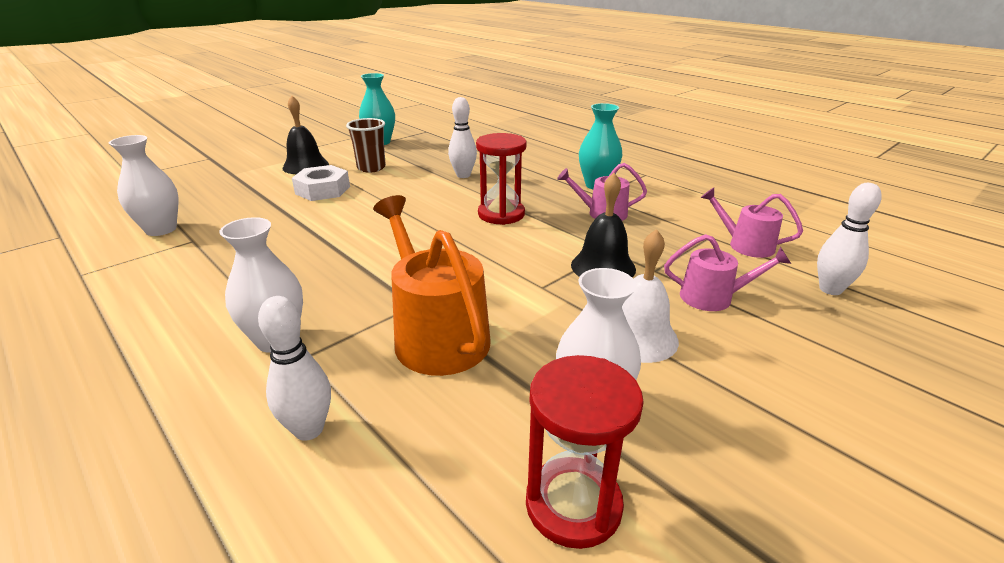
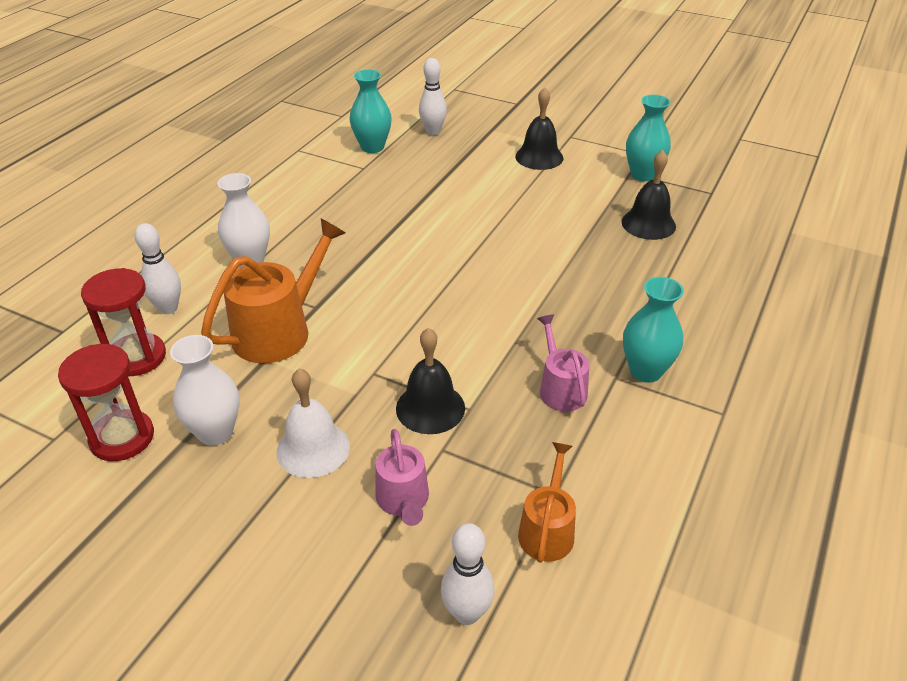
camera: 70 degrees right, 10 degrees up
white vase [109,135,179,236] -> turquoise vase [350,69,392,153]
white nut [292,165,350,201] -> none
brown cup [346,118,386,173] -> none
white bowling pin [448,97,477,178] -> white bowling pin moved to [419,58,447,135]
red hourglass [476,133,527,225] -> red hourglass moved to [81,268,166,376]
pink watering can [701,187,803,258] -> orange watering can [518,442,576,563]
none -> black bell [622,150,676,240]

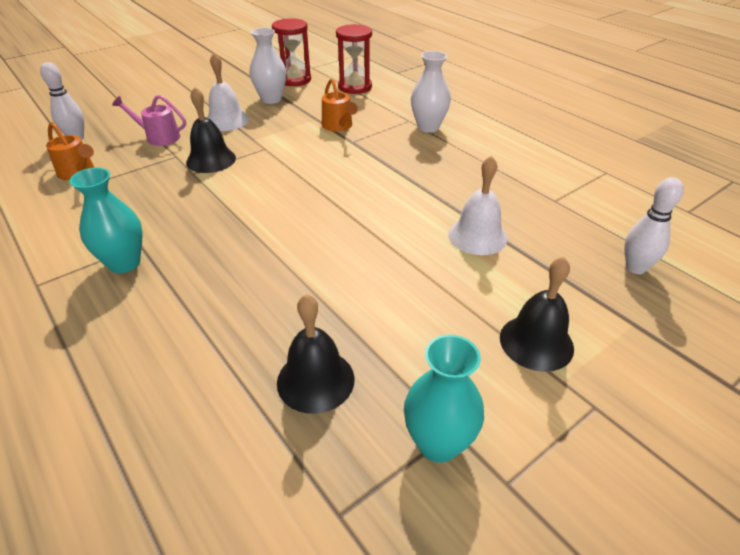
camera: 115 degrees right, 0 degrees up
white bowling pin [135,223,181,314] -> none
orange watering can [201,219,345,363] -> orange watering can [322,78,358,131], size x0.58
turquoise vase [350,69,392,153] -> none
pink watering can [537,314,589,411] -> none
none -> white bell [448,155,507,255]

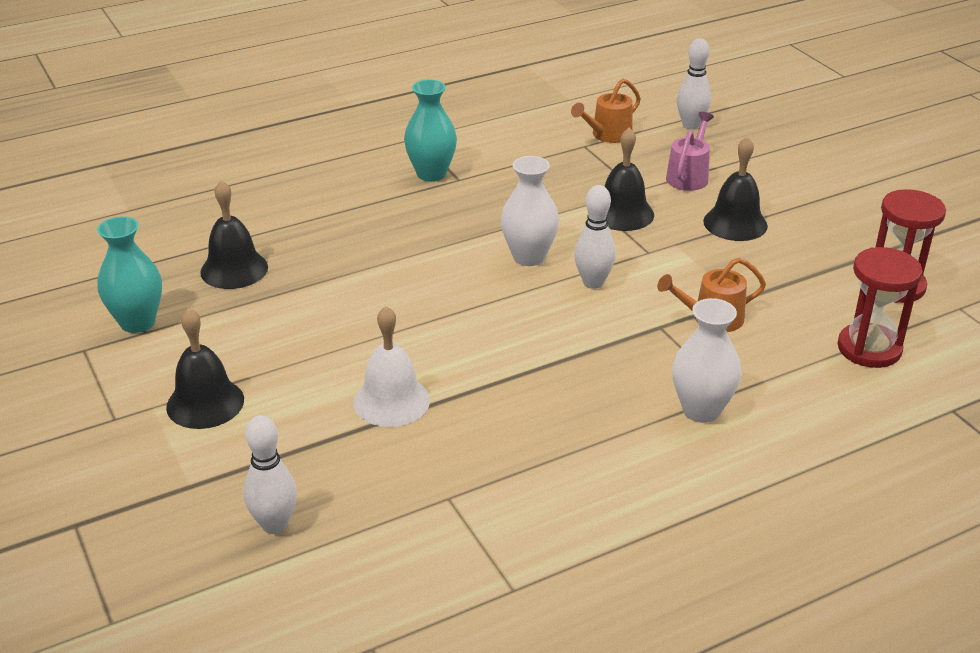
camera: 100 degrees right, 5 degrees down
white bell [207,53,249,131] -> black bell [703,136,768,241]
white vase [250,28,286,104] -> white vase moved to [501,156,559,266]
none -> white bowling pin [574,185,616,289]

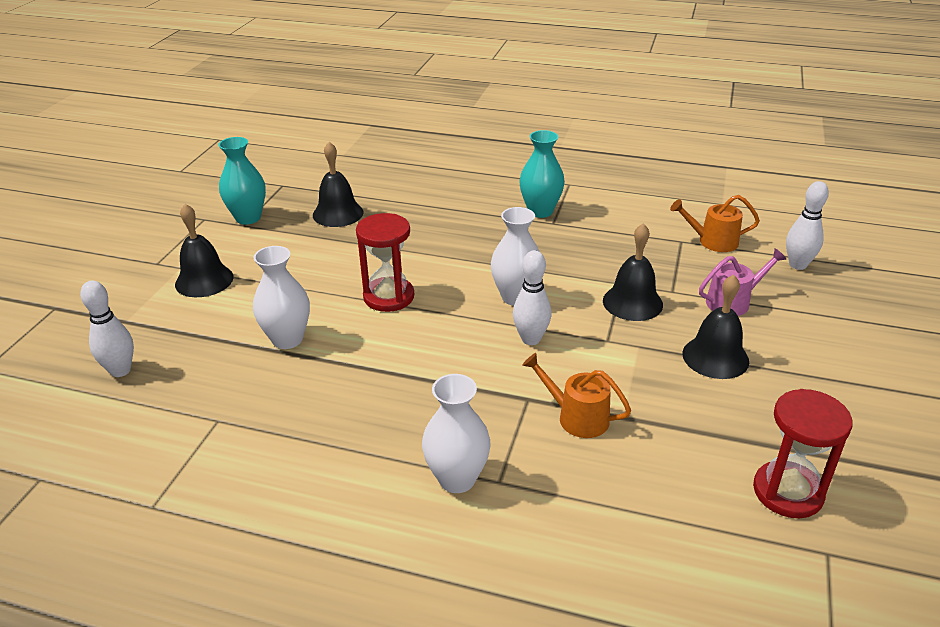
camera: 45 degrees right, 0 degrees up
white bell [353,306,430,427] -> white vase [253,246,310,349]
red hourglass [837,247,922,368] -> red hourglass moved to [356,213,414,312]

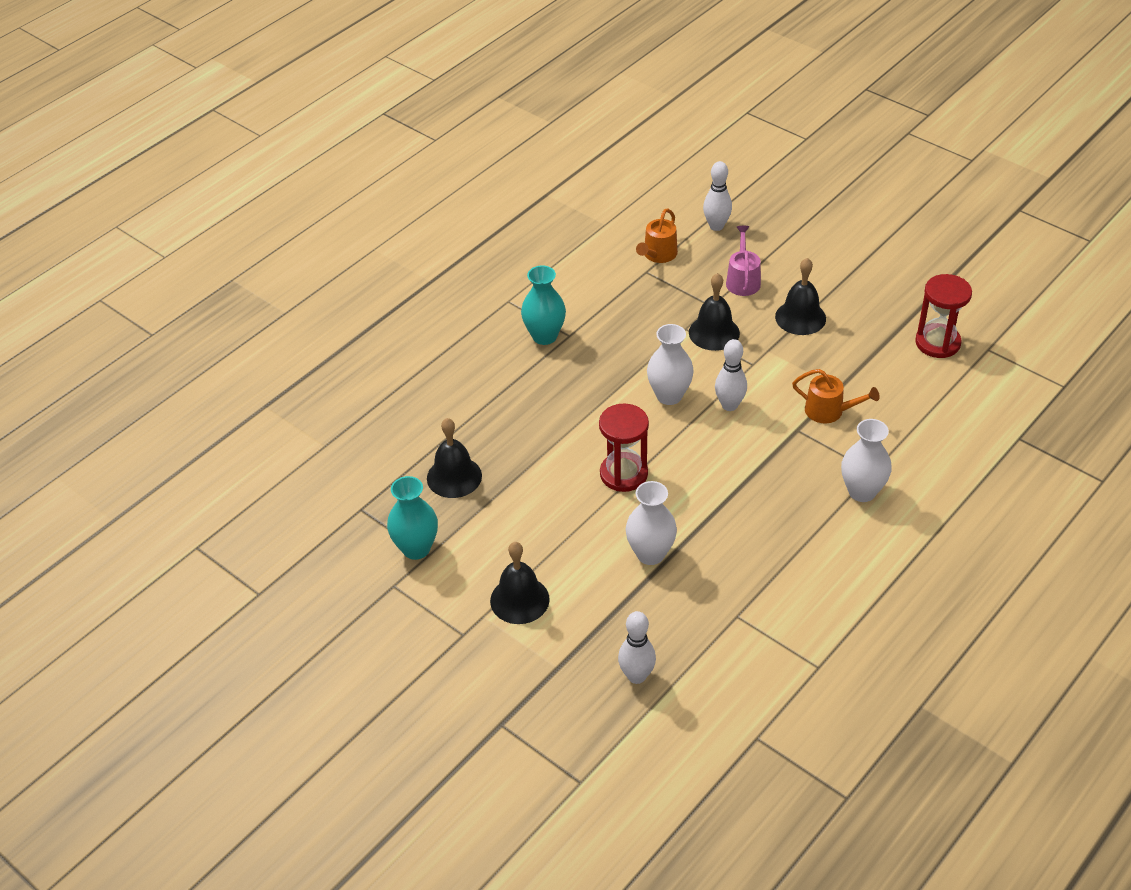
camera: 65 degrees left, 10 degrees up
orange watering can [522,353,631,438] -> orange watering can turned 120 degrees counterclockwise [792,369,880,423]

